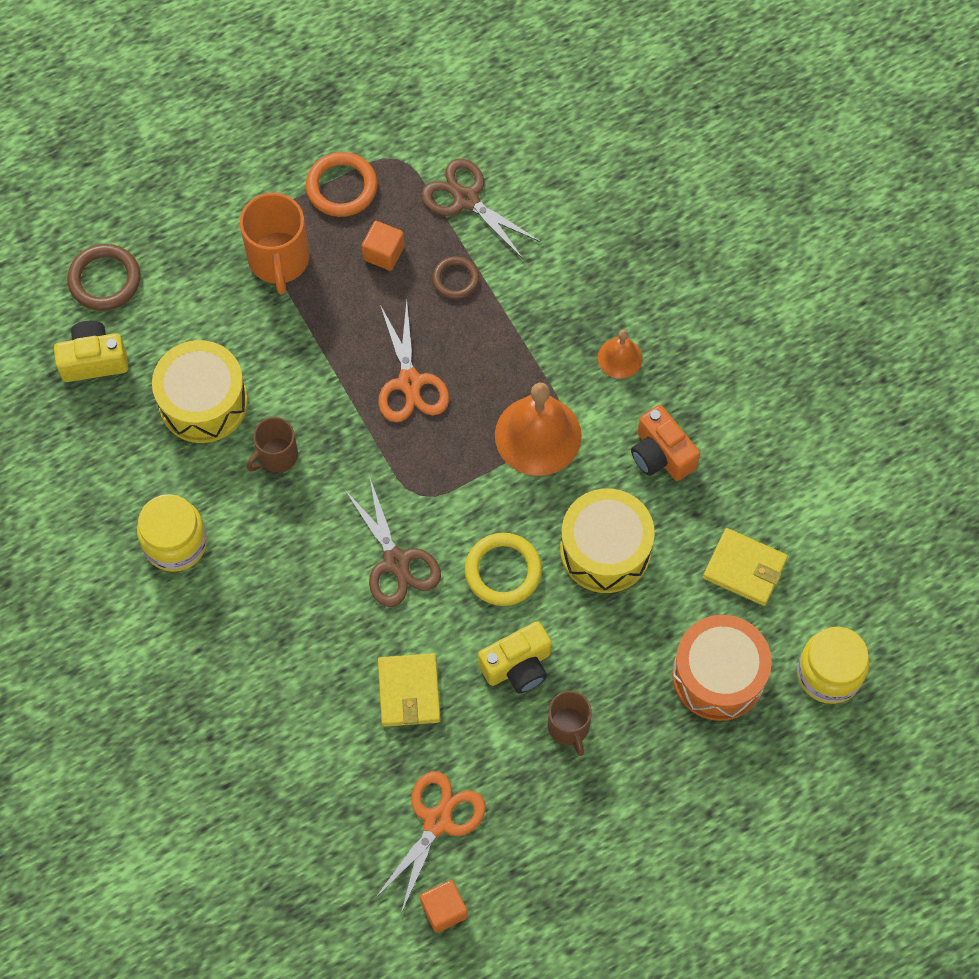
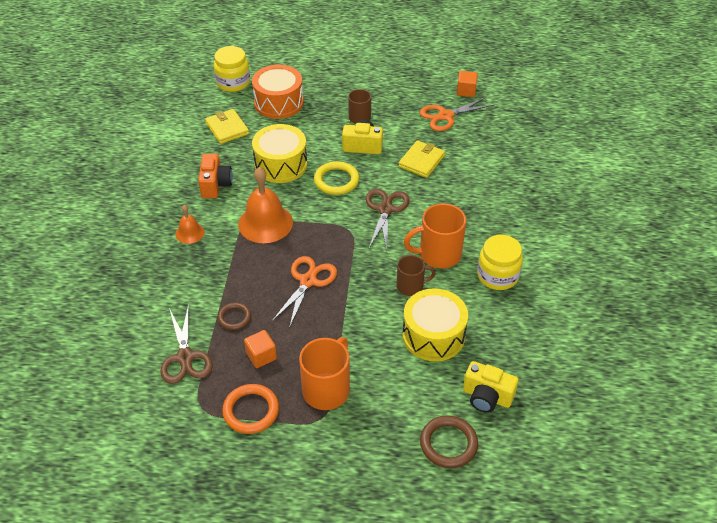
camera: 145 degrees left, 20 degrees down
none -> orange mug [404,203,466,269]

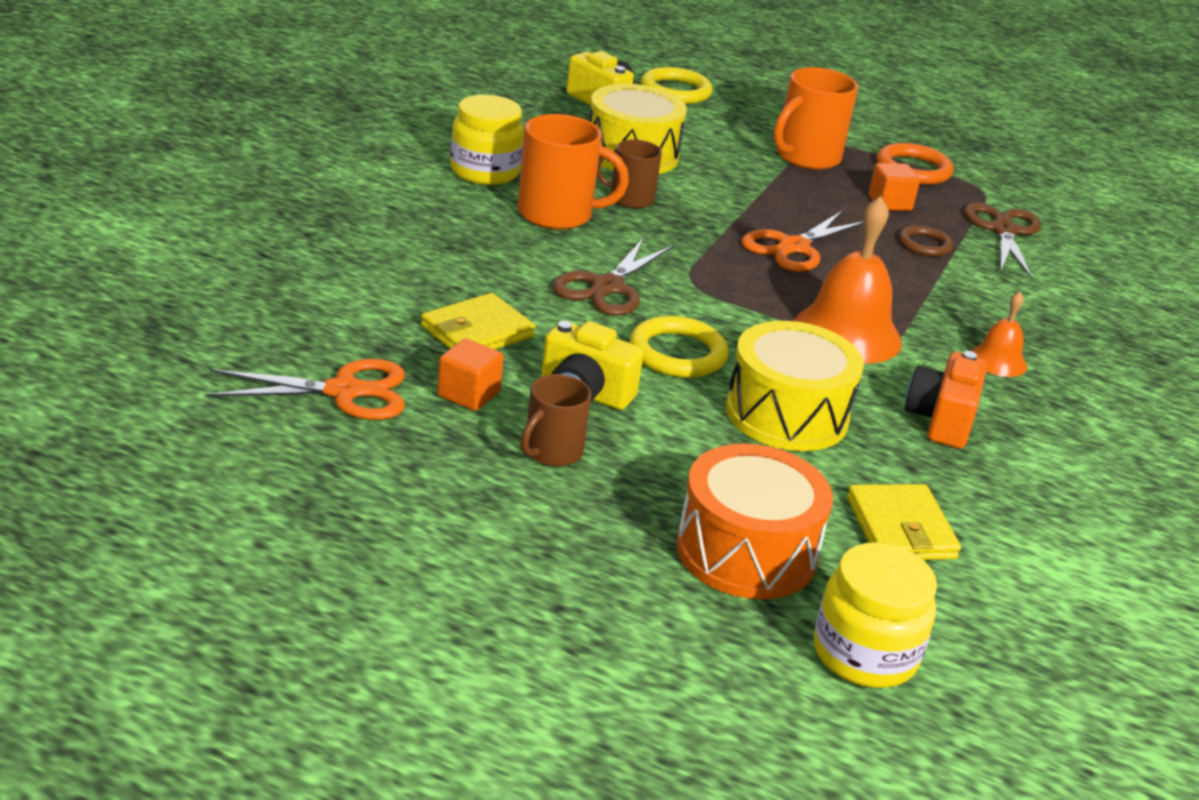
camera: 165 degrees left, 15 degrees down
brown ring [420,415,478,468] -> yellow ring [641,67,713,104]
orange cube [457,71,478,97] -> orange cube moved to [437,338,504,411]

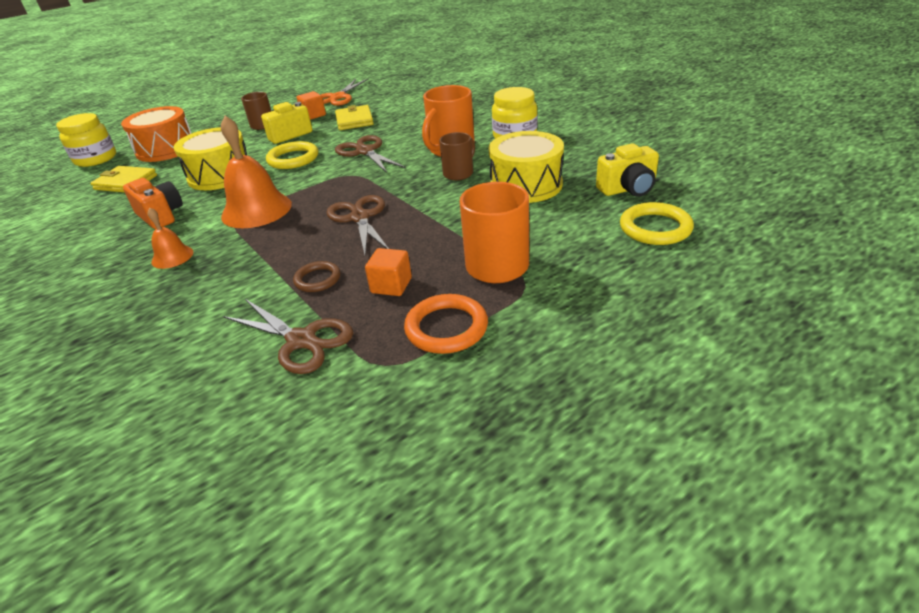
camera: 125 degrees right, 5 degrees up
orange scissors [742,211,863,272] -> brown scissors [326,195,389,255]

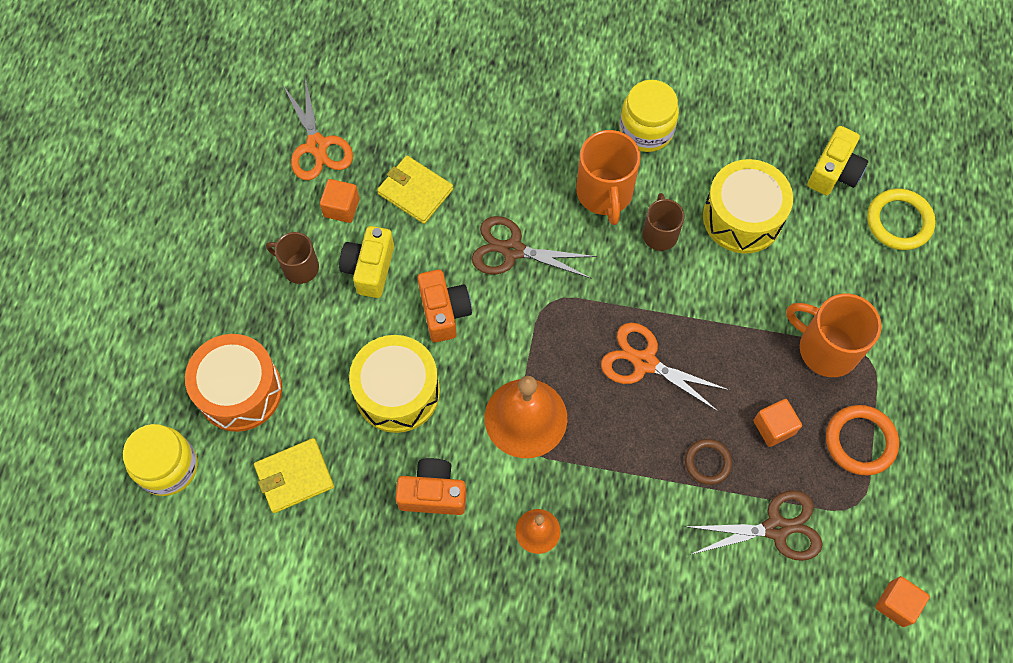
camera: 45 degrees left, 30 degrees up
yellow ring [266,141,318,169] -> orange camera [417,270,472,342]
brown scissors [326,195,389,255] -> orange scissors [601,323,729,412]
none -> orange cube [875,576,930,627]

